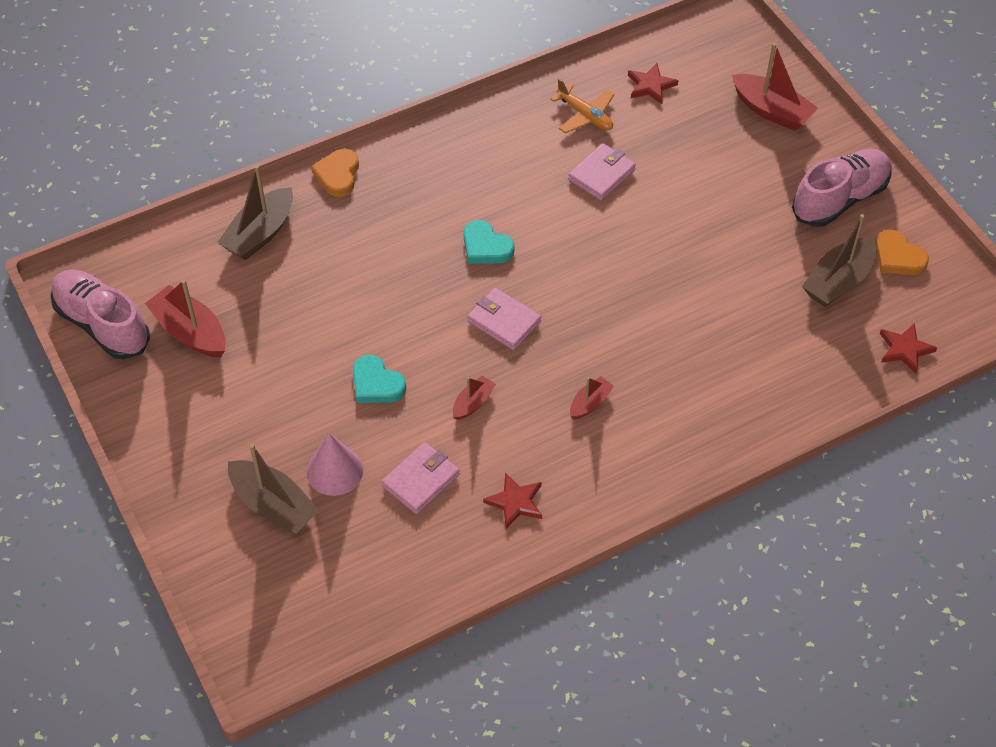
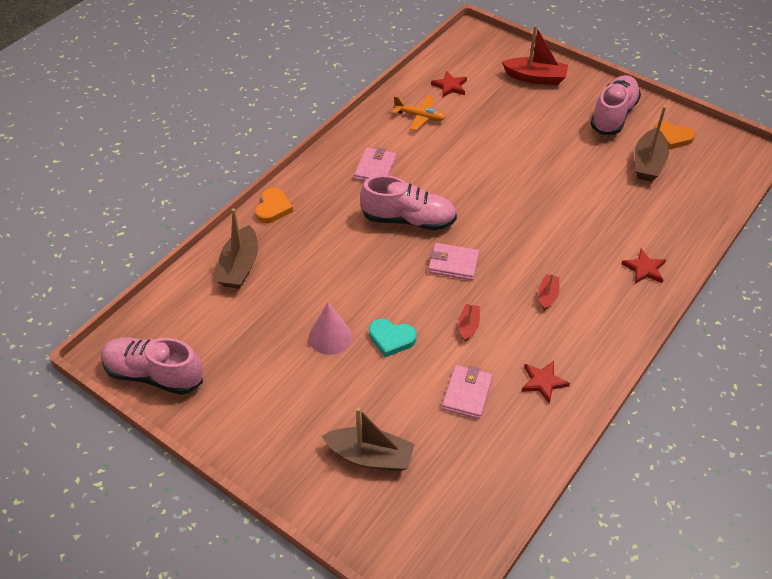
camera: 25 degrees left, 5 degrees down
red boat [145,279,226,358] -> none
pink cone [307,433,363,496] -> pink cone moved to [309,303,352,355]
orange heart [311,149,359,197] -> orange heart turned 150 degrees counterclockwise [255,188,293,223]
turquoise heart [464,220,515,264] -> pink shoe [360,175,457,230]
pink wallet [568,143,636,200] -> pink wallet moved to [354,148,396,181]
red star [880,323,937,374] -> red star moved to [621,249,666,284]

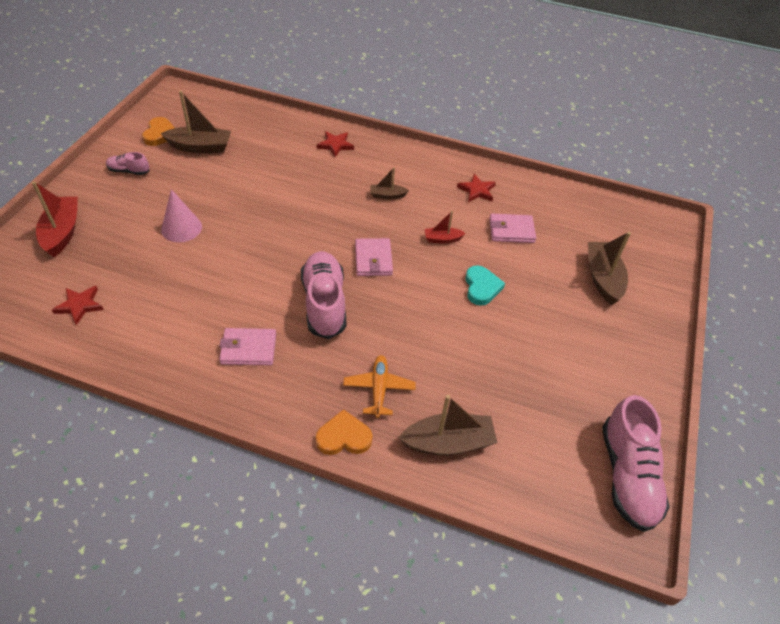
camera: 110 degrees left, 0 degrees up
pink cone [309,303,352,355] -> pink cone moved to [161,189,202,242]
orange plane [393,96,446,131] -> orange plane moved to [343,355,416,418]
red boat [538,273,559,310] -> brown boat [370,167,409,200]
pink shoe [590,75,641,135] -> pink shoe [106,152,150,175], size x0.50

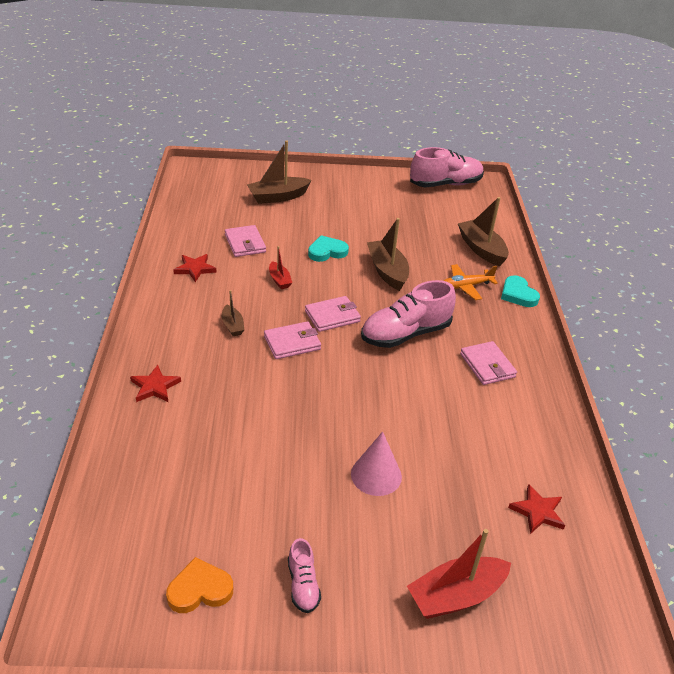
camera: 110 degrees left, 10 degrees down
brown boat [161,91,231,153] -> brown boat moved to [367,218,409,291]
orange heart [316,409,372,455] -> turquoise heart [501,275,540,307]
none -> pink wallet [264,321,321,359]

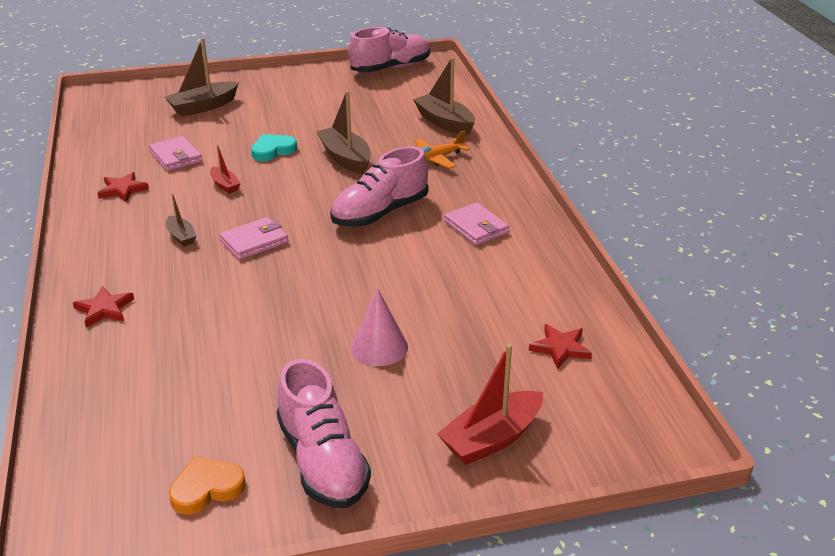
camera: 10 degrees left, 5 degrees down
pink shoe [288,538,321,613] -> pink shoe [277,359,371,508], size x2.02
pink wallet [305,296,361,332] -> none
turquoise heart [501,275,540,307] -> none

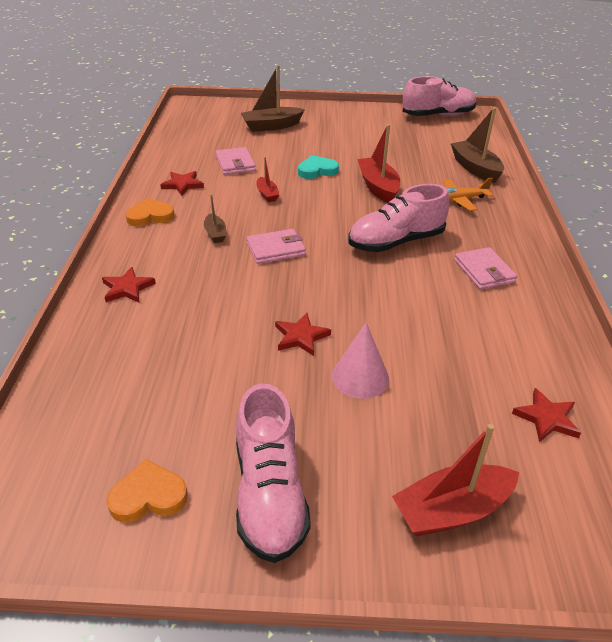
camera: 15 degrees right, 5 degrees up
brown boat [316,91,371,174] -> red boat [357,124,400,203]
none -> orange heart [125,198,175,227]
none -> red star [275,313,331,356]

